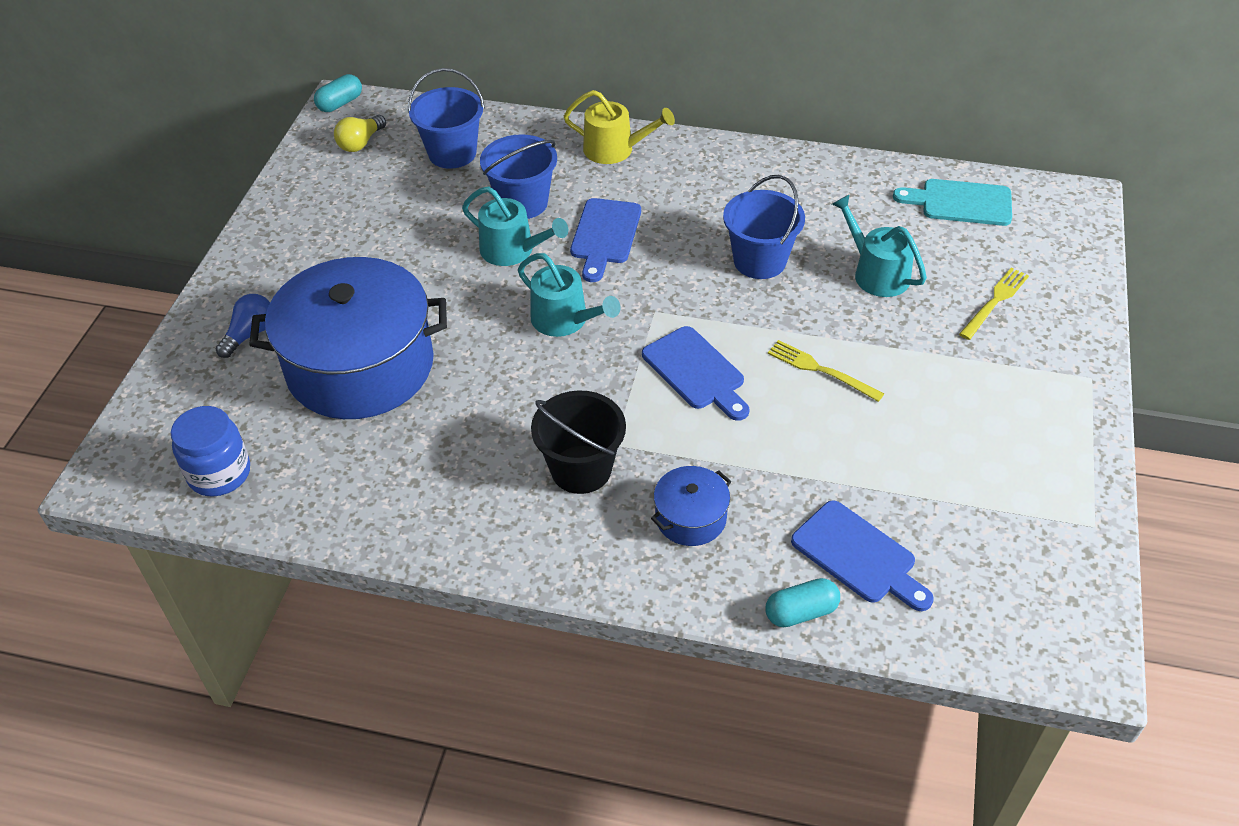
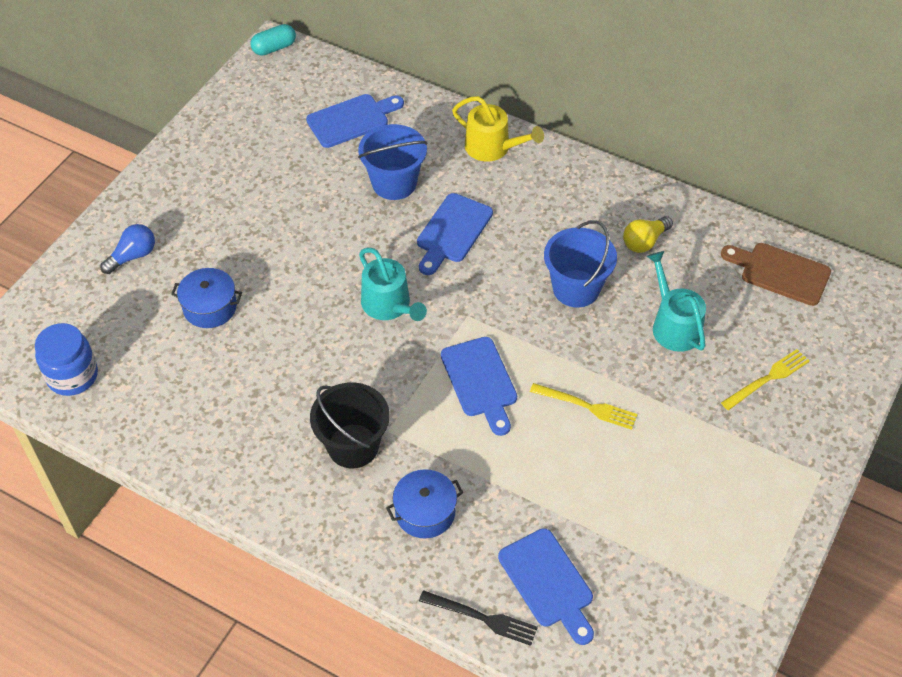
camera: 15 degrees right, 5 degrees up
blue pot [249,257,447,419] -> blue pot [171,268,242,328], size x0.43
yellow light bulb [334,115,386,152] -> yellow light bulb moved to [623,216,673,253]
blue bucket [408,68,485,169] -> blue cutting board [306,94,404,148]
turquoise watering can [462,187,568,266] -> none
turquoise capsule [765,578,840,627] -> black fork [419,590,538,646]
yellow fork [768,340,884,402] -> yellow fork turned 150 degrees clockwise [530,383,638,430]
turquoise cutting board [893,179,1012,226] -> brown cutting board [721,243,831,306]

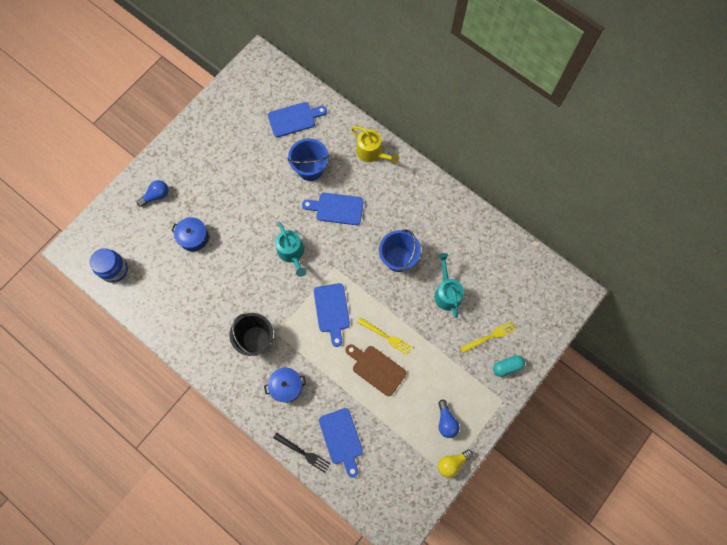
camera: 10 degrees right, 20 degrees up
turquoise capsule [251,24,296,56] -> turquoise capsule moved to [493,355,525,377]
blue cutting board [417,193,493,275] -> blue cutting board turned 60 degrees clockwise [302,193,364,225]
yellow light bulb [623,216,673,253] -> yellow light bulb moved to [438,449,473,478]
brown cutting board [721,243,831,306] -> brown cutting board moved to [346,344,406,396]
none -> blue light bulb [438,400,460,438]

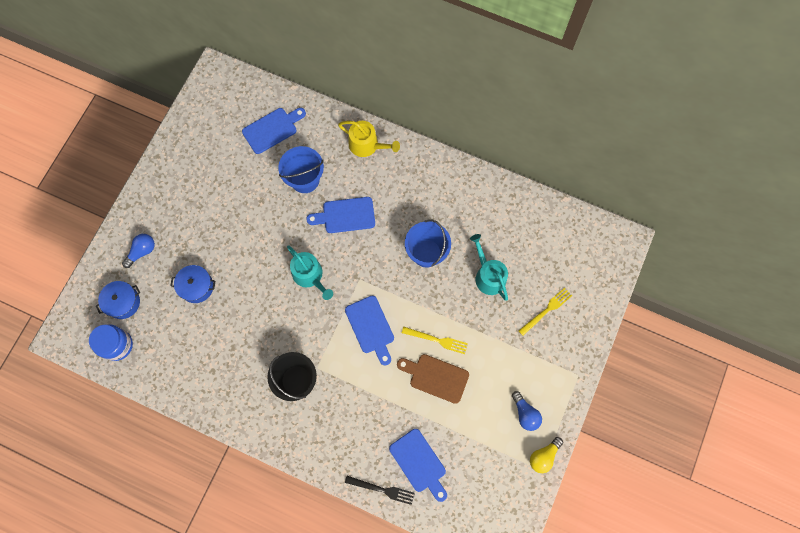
camera: 15 degrees left, 0 degrees up
blue pot [264,368,306,403] -> blue pot moved to [96,281,140,319]
turquoise capsule [493,355,525,377] -> none

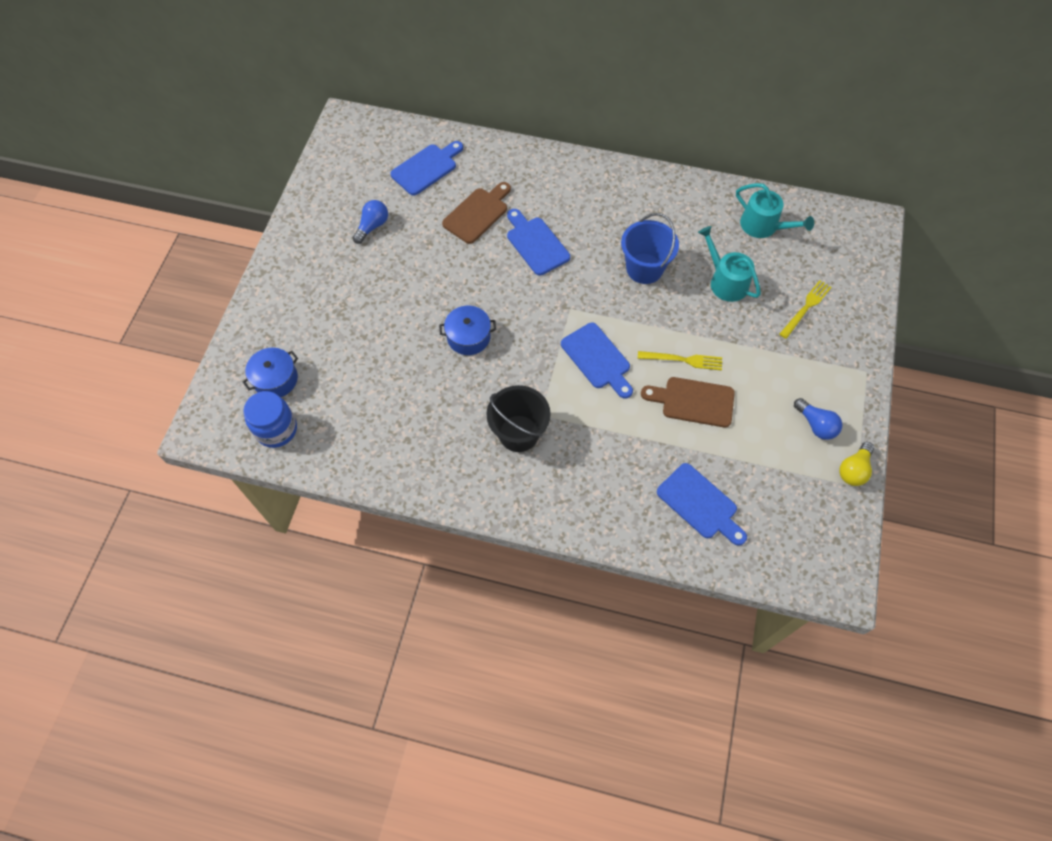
camera: 10 degrees left, 10 degrees down
blue light bulb [122,234,155,268] -> blue light bulb moved to [353,200,388,244]
blue pot [170,265,215,303] -> blue pot moved to [439,306,496,355]
blue bucket [278,146,324,193] -> brown cutting board [442,182,511,244]
turquoise watering can [287,246,333,300] -> turquoise watering can moved to [736,183,814,238]
blue cutting board [306,197,375,233] -> blue cutting board turned 75 degrees clockwise [507,209,570,276]
yellow watering can [338,121,400,157] -> none
black fork [345,476,415,505] -> none

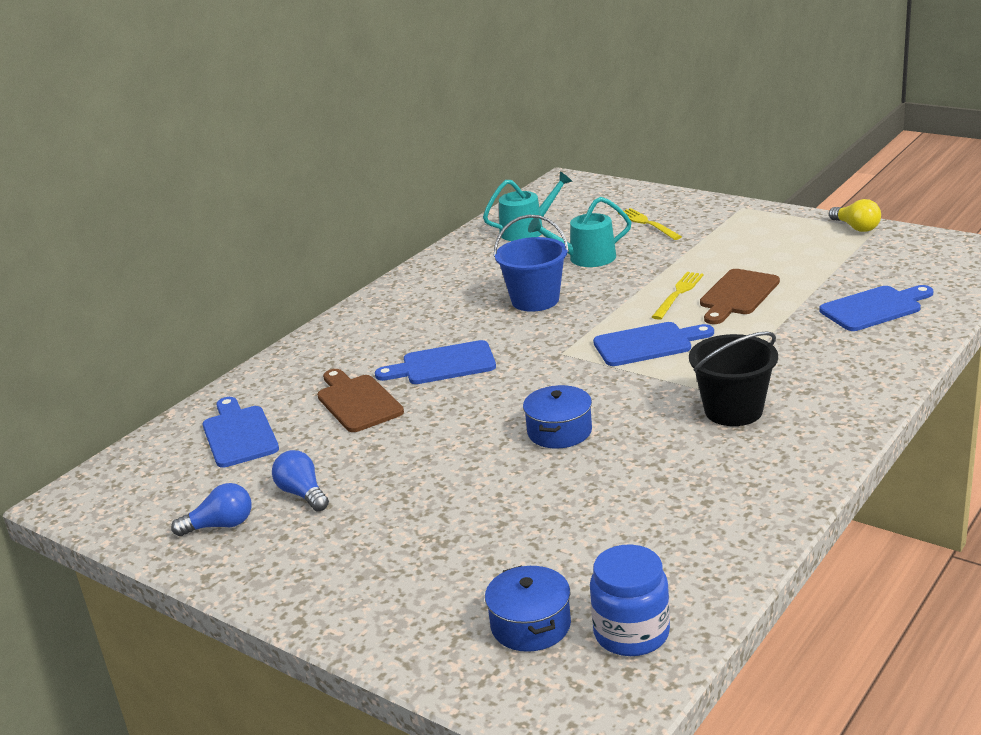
camera: 65 degrees left, 35 degrees down
blue light bulb [794,398,842,440] -> blue light bulb moved to [171,483,251,536]

